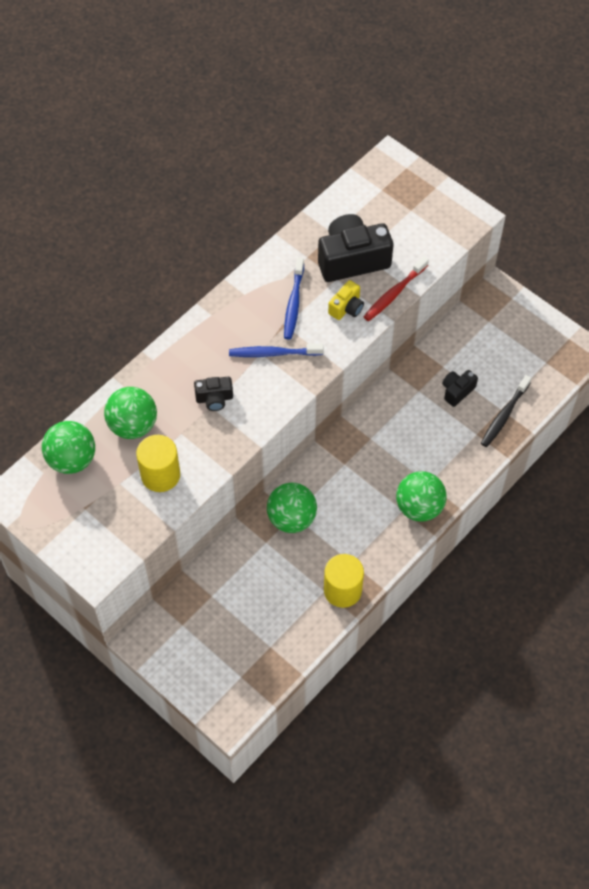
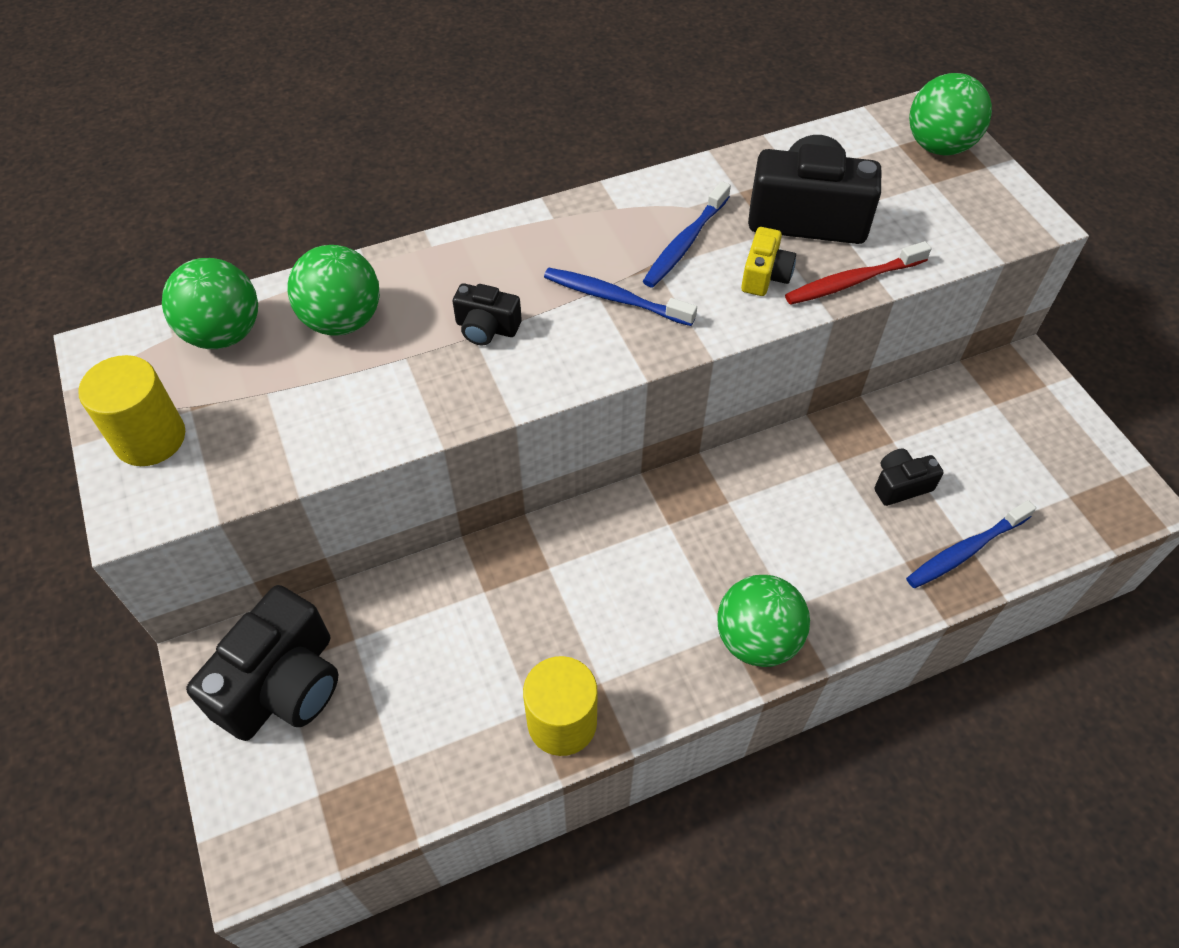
camera: 25 degrees right, 5 degrees down
yellow cylinder [136,435,180,492] -> yellow cylinder moved to [78,355,185,466]
green ball [267,483,317,533] -> green ball moved to [909,73,992,156]
yellow camera [328,280,364,320] -> yellow camera turned 45 degrees counterclockwise [741,227,796,296]
black toothbrush [481,375,532,447] -> blue toothbrush [906,500,1036,588]
none -> black camera [186,585,338,741]

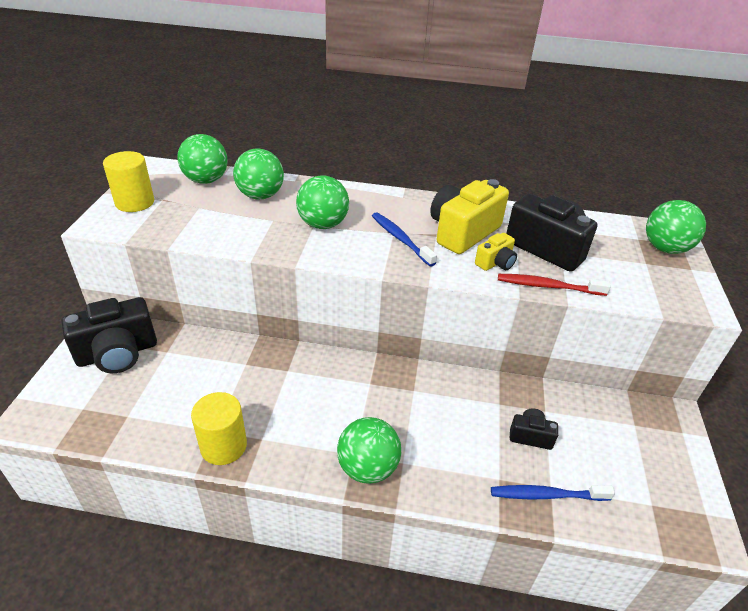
camera: 30 degrees right, 15 degrees down
black camera [452,283,522,345] -> green ball [296,175,349,229]
blue toothbrush [643,181,731,288] -> yellow camera [430,179,509,254]

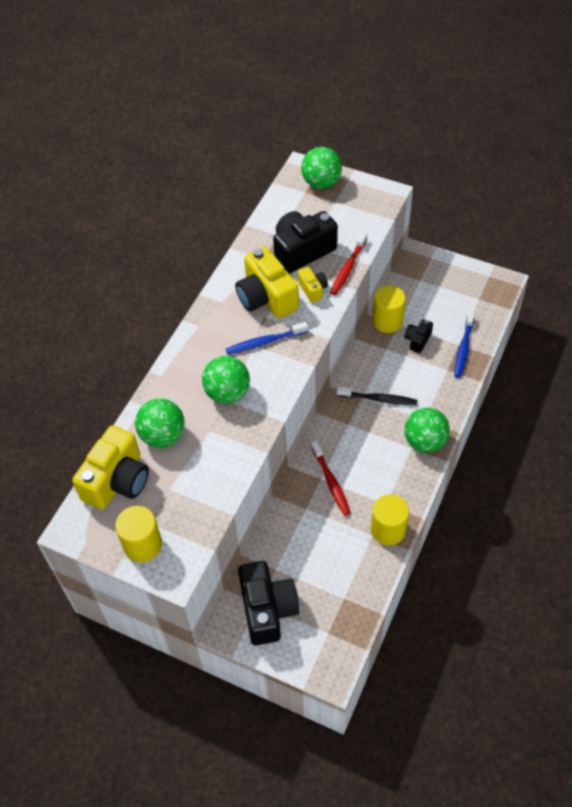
camera: 70 degrees left, 15 degrees up
green ball [177,134,228,184] -> yellow camera [72,425,149,510]
none -> red toothbrush [311,441,351,515]
none -> black toothbrush [337,386,417,406]
none -> yellow cylinder [372,285,406,333]

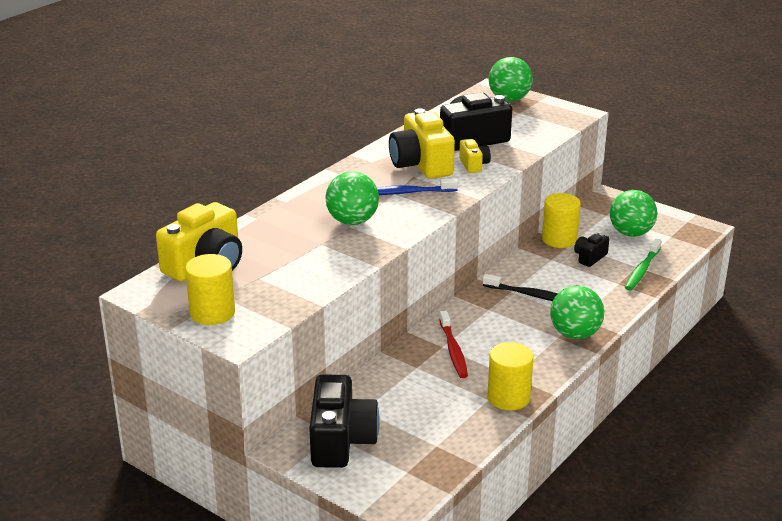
camera: 10 degrees right, 25 degrees down
green ball [135,399,185,448] -> green ball moved to [610,190,657,237]
red toothbrush [330,232,367,295] -> none
blue toothbrush [454,311,475,378] -> green toothbrush [625,239,662,291]

